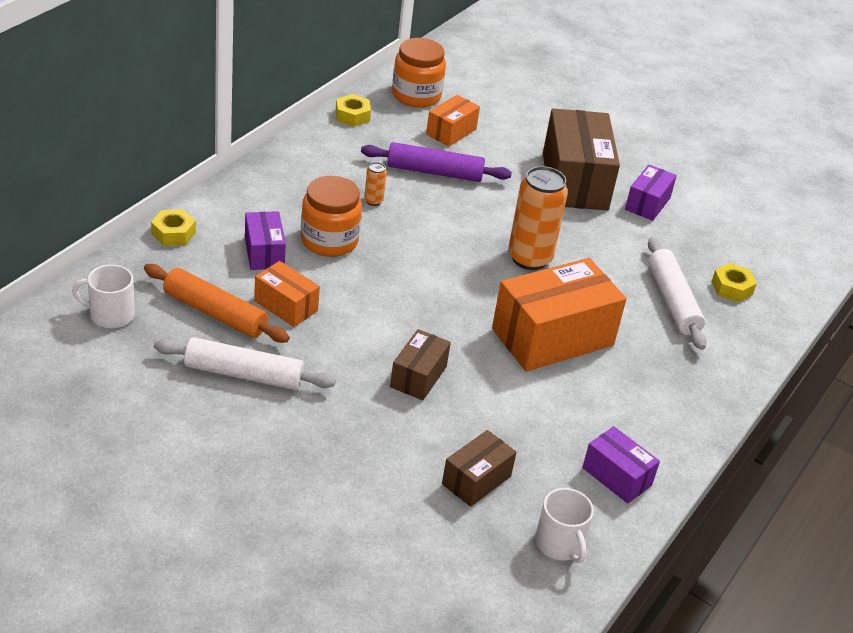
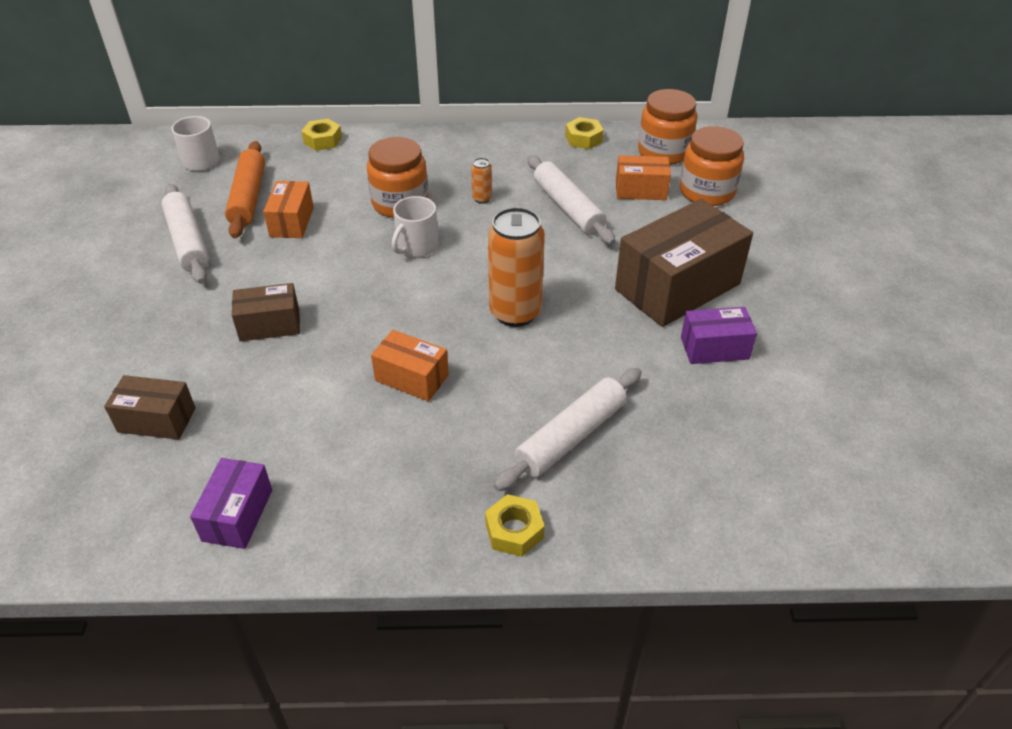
camera: 60 degrees right, 5 degrees up
purple box [245,211,286,270] -> none
purple rolling pin [361,142,512,182] -> white rolling pin [528,155,616,245]
orange box [492,258,627,372] -> orange box [371,330,449,402], size x0.52
white mug [535,488,594,563] -> white mug moved to [392,196,438,257]
yellow nut [712,263,757,302] -> yellow nut moved to [485,494,544,557]
none -> orange jar [680,126,744,206]

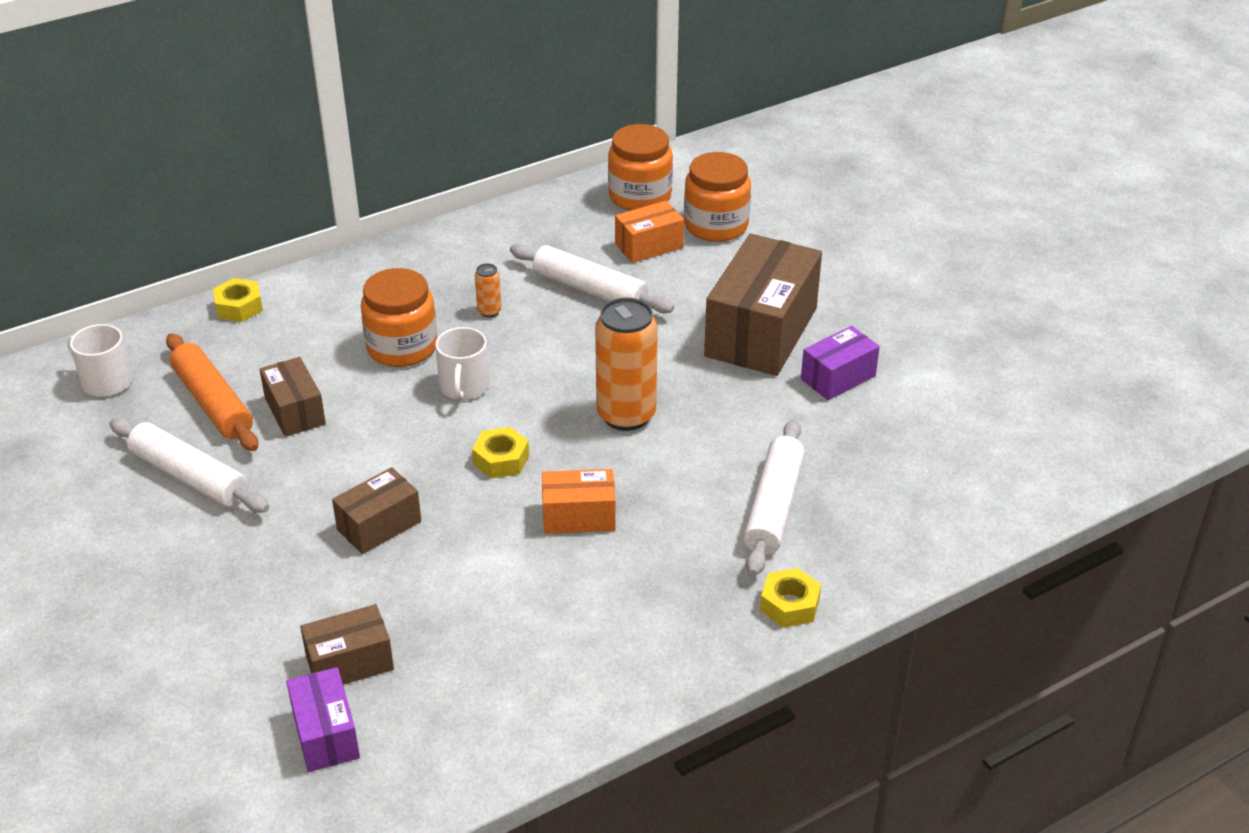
camera: 30 degrees left, 5 degrees down
purple box [190,458,272,549] -> purple box moved to [286,667,360,772]
orange box [263,181,314,238] -> brown box [259,357,326,437]
yellow nut [565,117,604,149] -> yellow nut moved to [472,427,529,479]

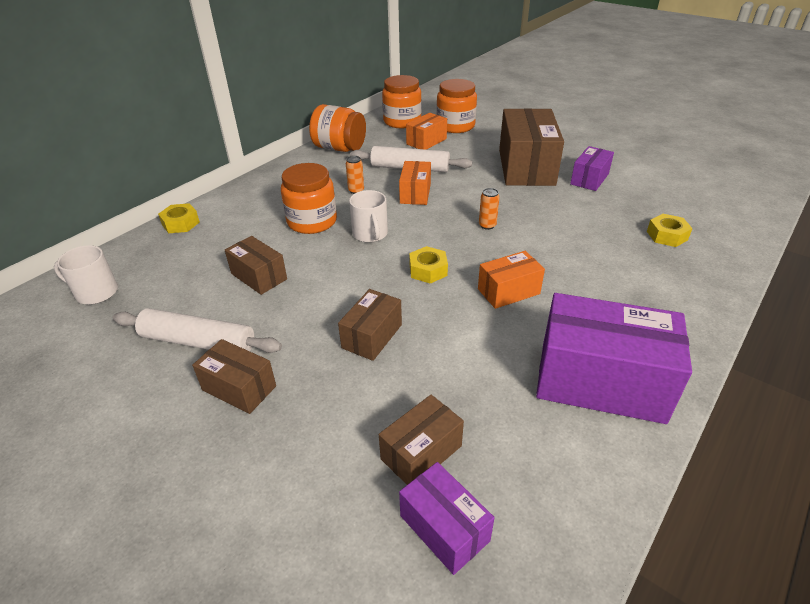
camera: 20 degrees left, 0 degrees up
orange rolling pin [166,333,258,451] -> none
orange can [595,298,658,431] -> orange can [479,188,500,230], size x0.44
white rolling pin [743,419,804,576] -> none
yellow nut [760,568,821,628] -> yellow nut moved to [647,214,693,247]
none -> brown box [192,339,276,414]
none -> orange jar [309,104,366,152]
none -> orange box [399,161,431,205]
none -> purple box [536,293,692,424]

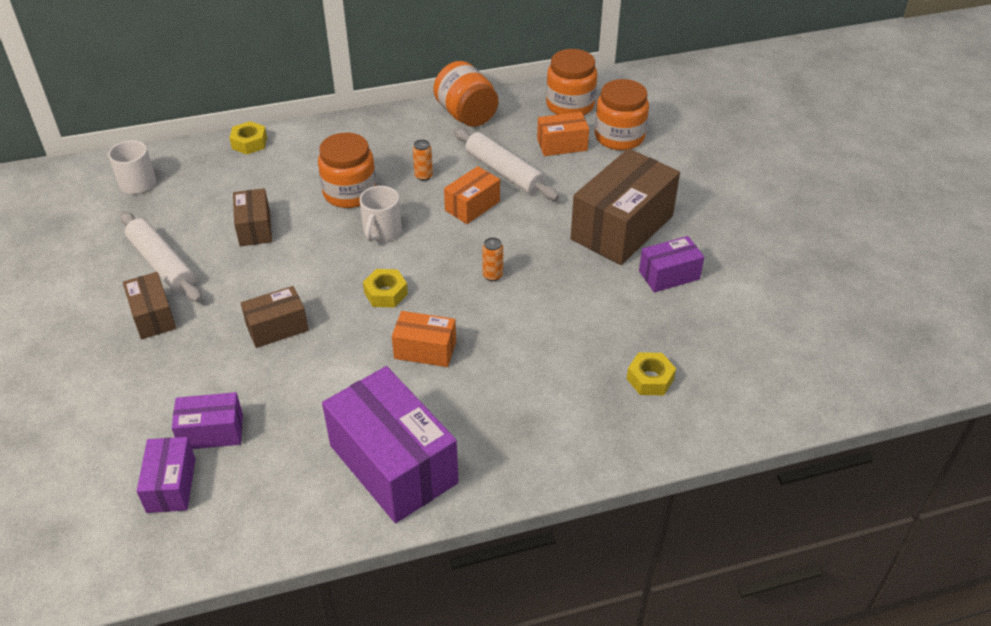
camera: 35 degrees right, 5 degrees up
brown box [379,395,464,485] -> purple box [172,392,243,449]

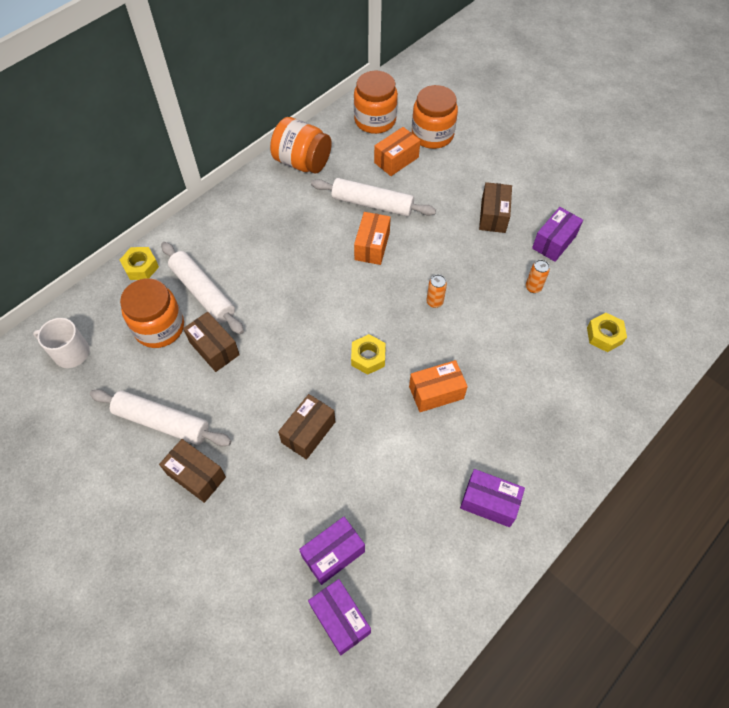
camera: 30 degrees left, 15 degrees up
orange jar [318,133,376,208] -> orange jar moved to [120,278,184,348]
purple box [322,366,459,523] -> purple box [460,469,525,527], size x0.52
white mug [360,186,402,242] -> none
orange can [413,140,433,181] -> orange can moved to [526,260,550,293]
brown box [570,148,680,265] -> brown box [479,182,512,233], size x0.52
none -> white rolling pin [161,242,244,334]

